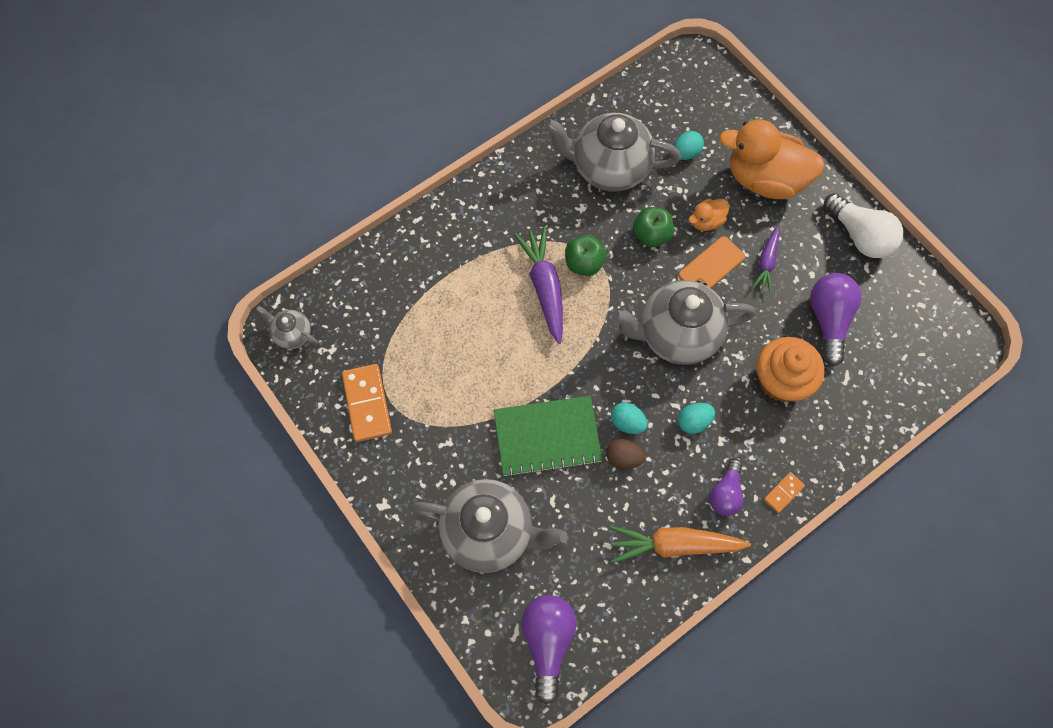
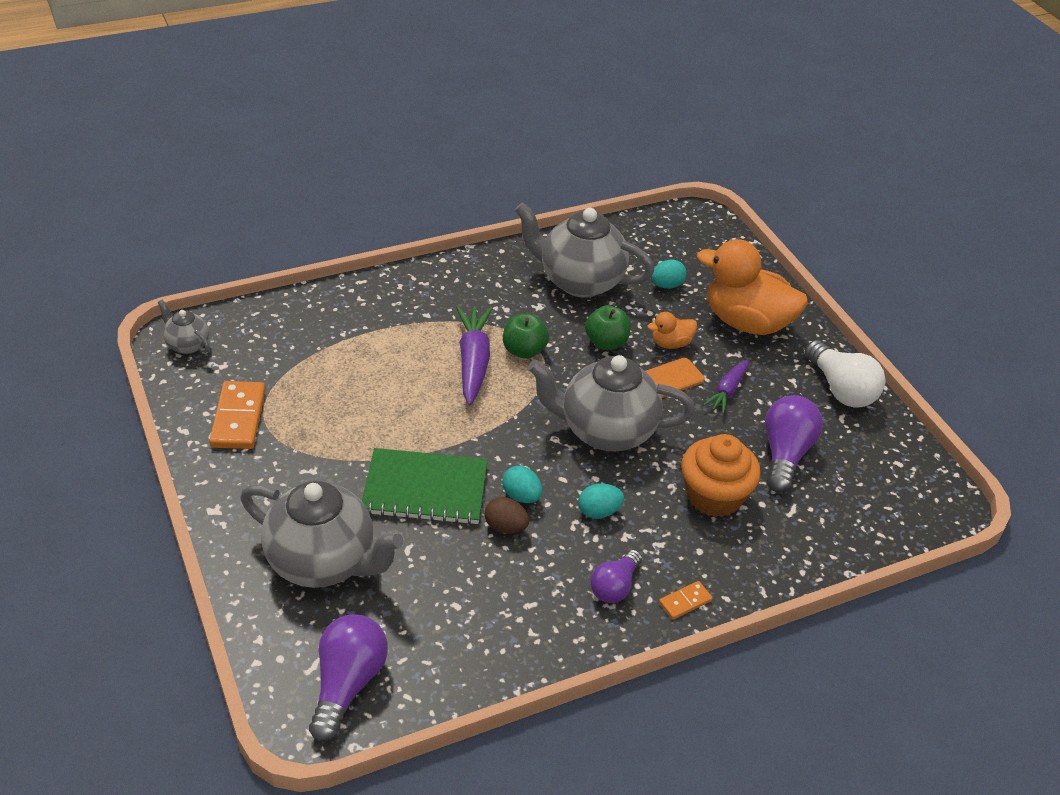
camera: 10 degrees right, 25 degrees down
orange carrot [610,526,751,563] -> none

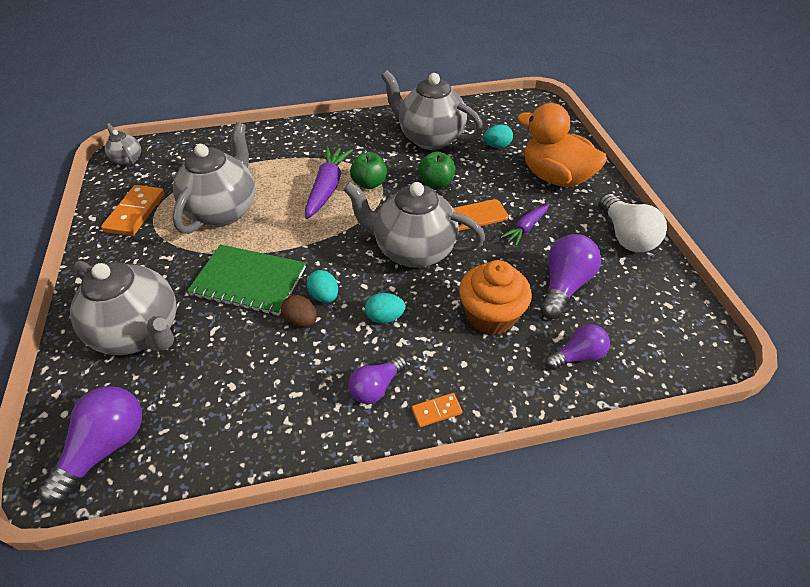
camera: 15 degrees right, 5 degrees up
orange duck [647,312,697,349] -> none
none -> grey teapot [172,122,255,234]
none -> purple light bulb [545,324,610,370]

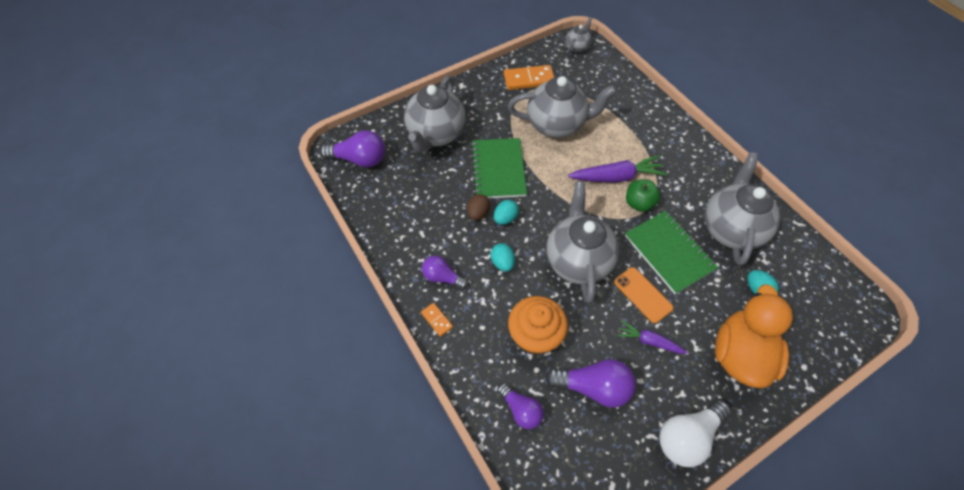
camera: 70 degrees right, 10 degrees up
green apple [418,151,456,188] -> green notebook [625,211,718,294]

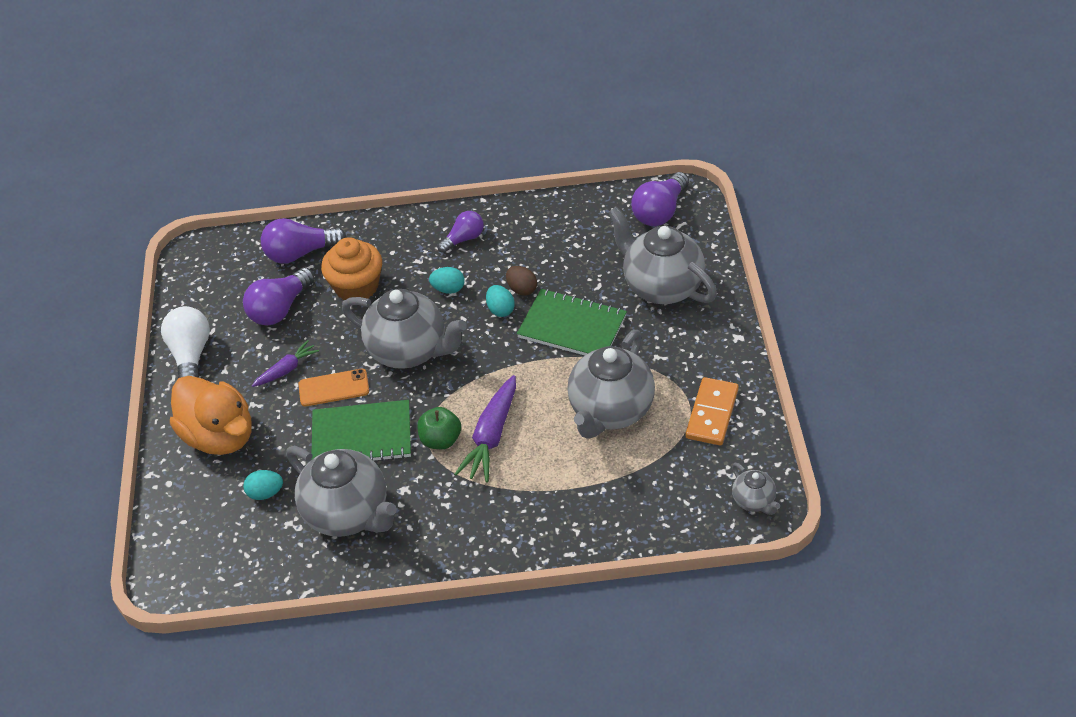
camera: 120 degrees right, 10 degrees down
orange domino [421,303,453,337] -> none
purple light bulb [497,383,544,429] -> purple light bulb [261,218,346,264], size x1.56

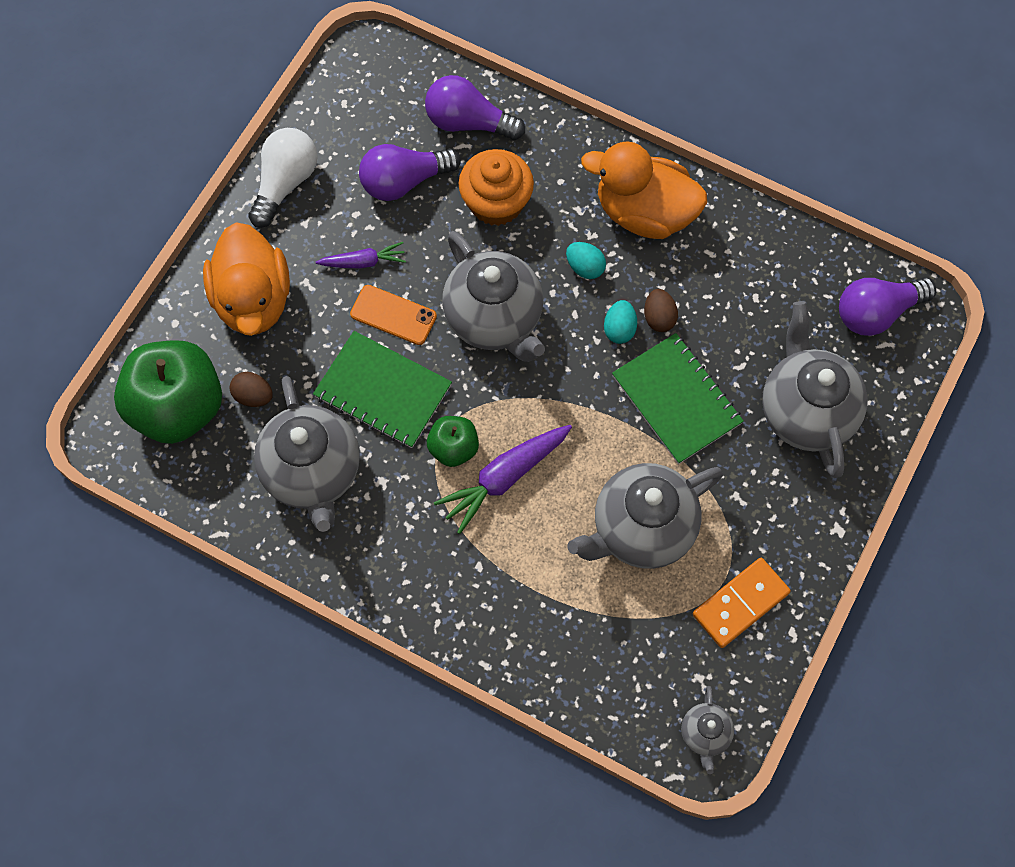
camera: 30 degrees right, 20 degrees up
turquoise egg [243,470,283,500] -> brown egg [230,372,273,407]
purple light bulb [437,211,484,253] -> orange duck [581,141,707,239]
none -> green apple [114,340,222,444]

